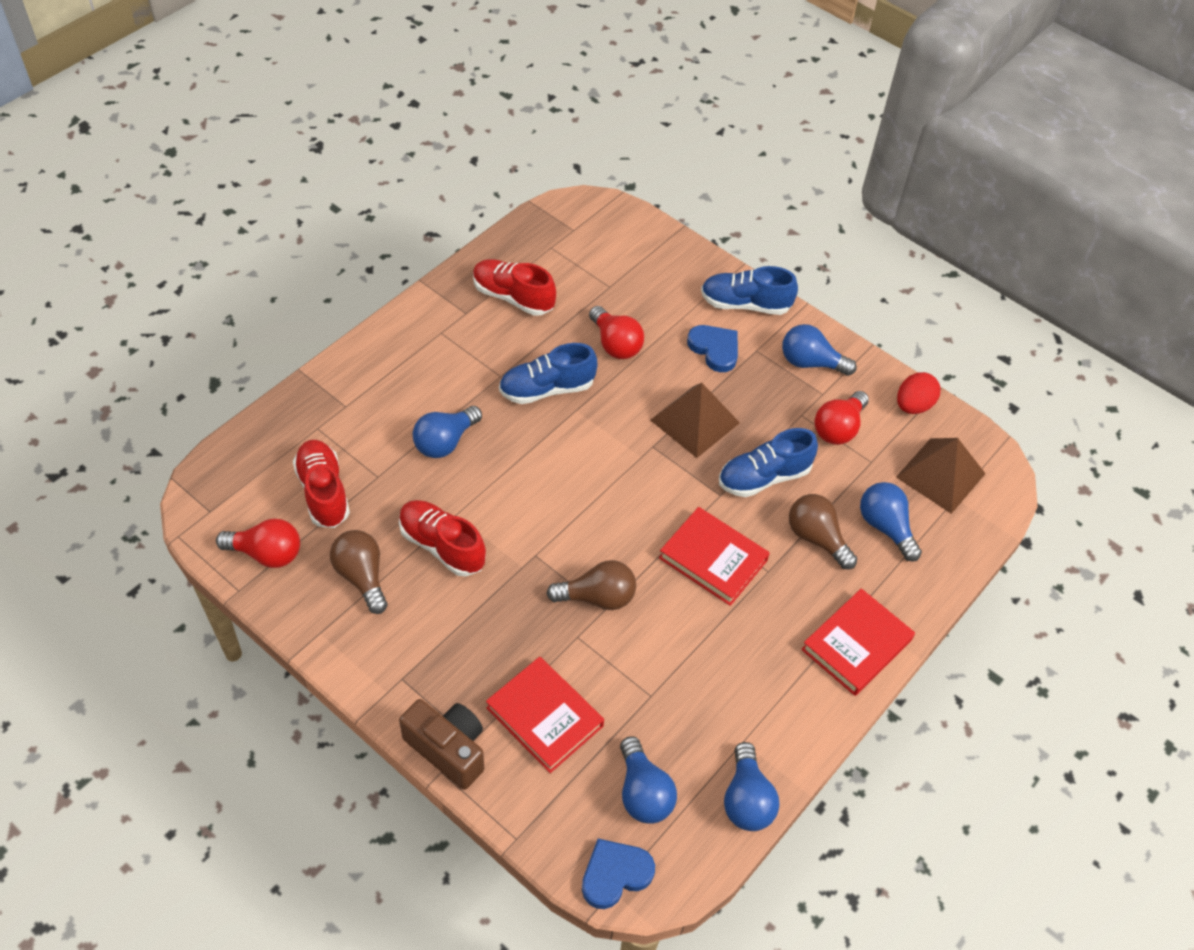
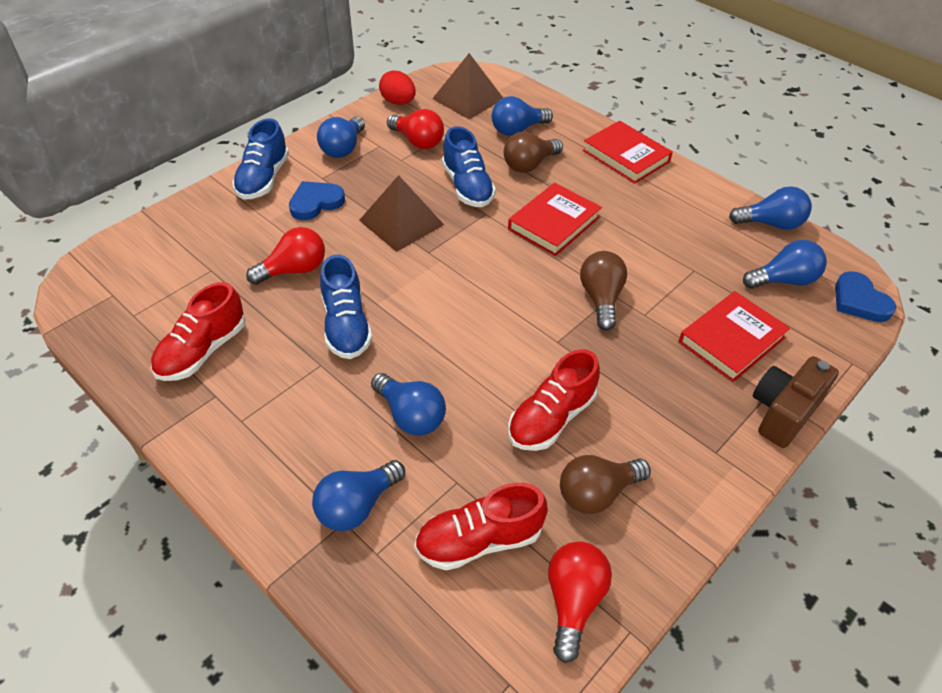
camera: 85 degrees left, 5 degrees down
none -> blue light bulb [312,460,405,531]

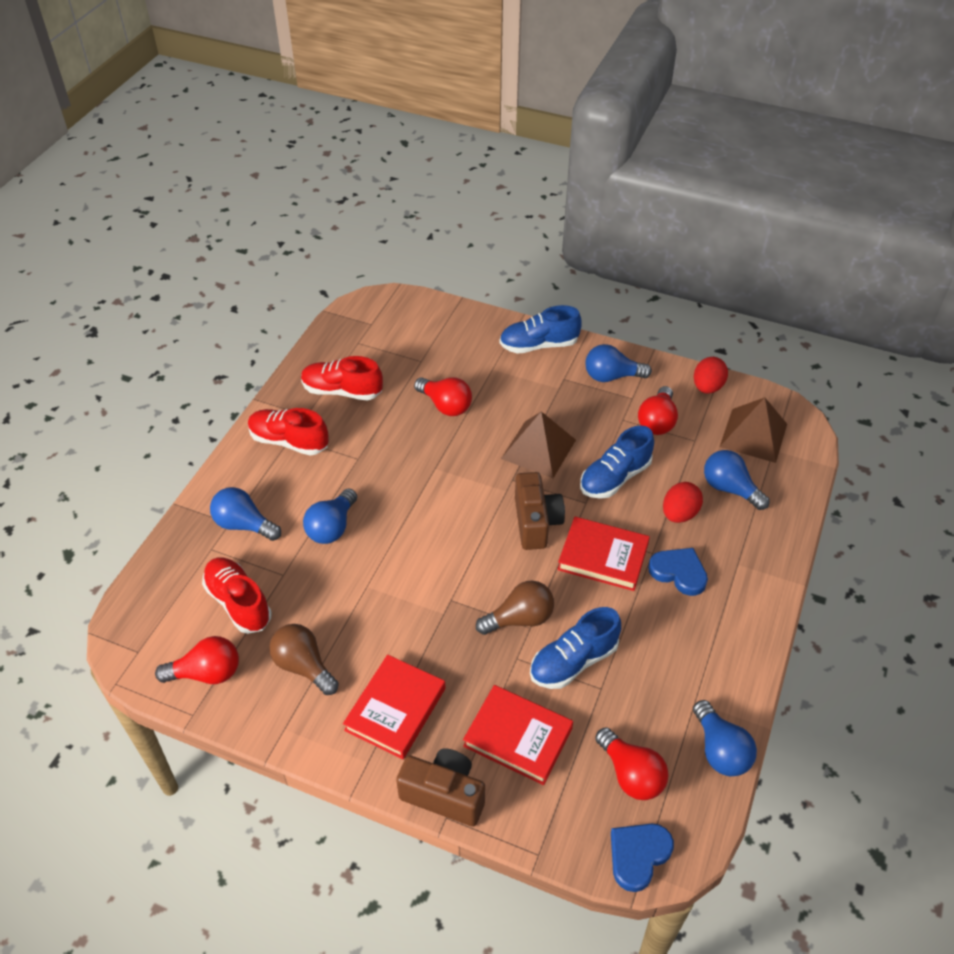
camera: 70 degrees right, 0 degrees up
blue heart [289,181,345,220] -> blue heart moved to [648,548,708,596]
blue shoe [320,255,372,359] -> blue shoe moved to [530,607,621,689]
brown light bulb [504,131,563,173] -> red egg [663,482,703,523]
red shoe [508,349,600,451] -> red shoe moved to [248,408,329,456]
red book [583,121,673,183] -> red book moved to [343,655,445,759]
blue light bulb [743,240,827,289] -> red light bulb [595,727,669,800]
none -> brown camera [515,472,565,550]

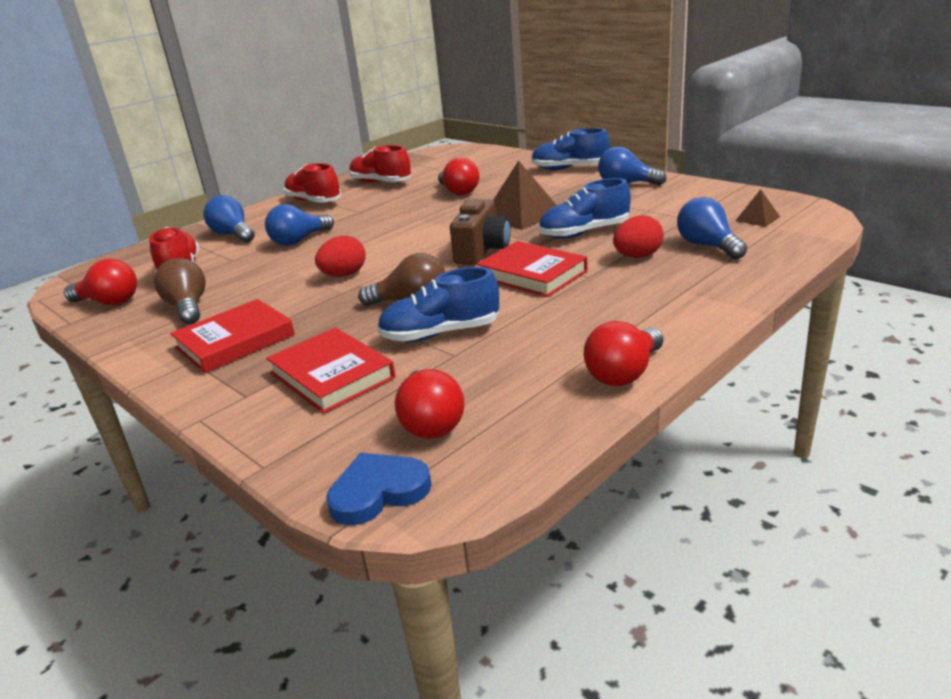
camera: 25 degrees right, 20 degrees down
brown camera [396,748,485,827] -> none
red light bulb [638,386,678,435] -> red light bulb moved to [584,321,664,386]
blue heart [648,548,708,596] -> none
blue light bulb [693,700,757,776] -> none
red egg [694,357,728,394] -> red egg moved to [315,236,366,277]
brown pyramid [720,397,787,463] -> brown pyramid [735,189,780,227], size x0.51

